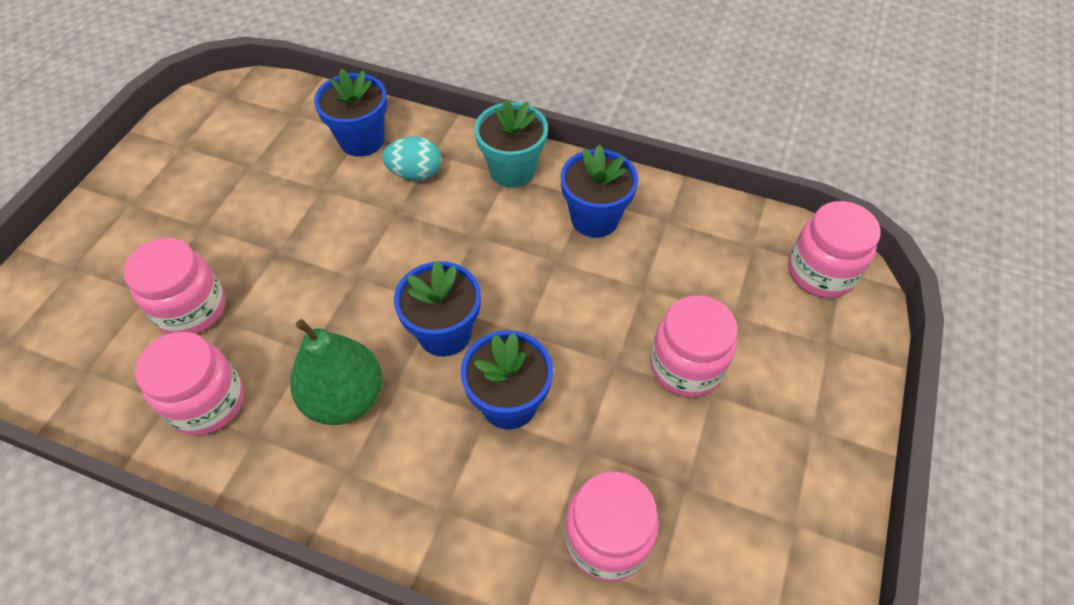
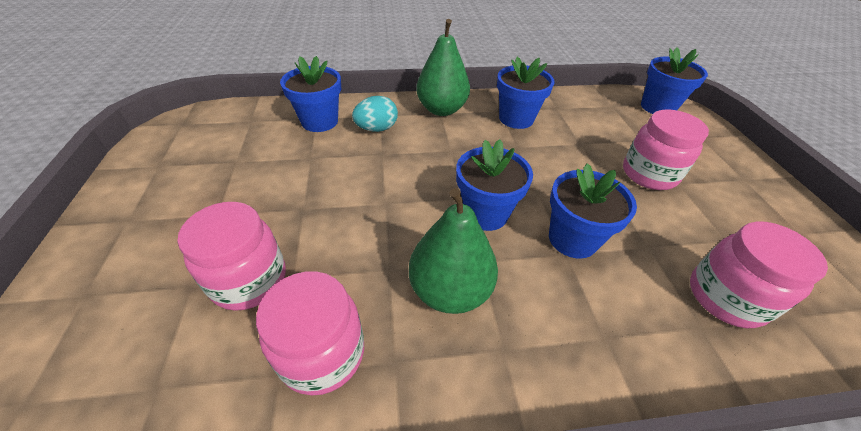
camera: 30 degrees left, 10 degrees down
turquoise flower pot [474,99,548,188] -> green pear [416,19,470,116]
pink jar [789,201,881,298] -> blue flower pot [641,47,708,114]

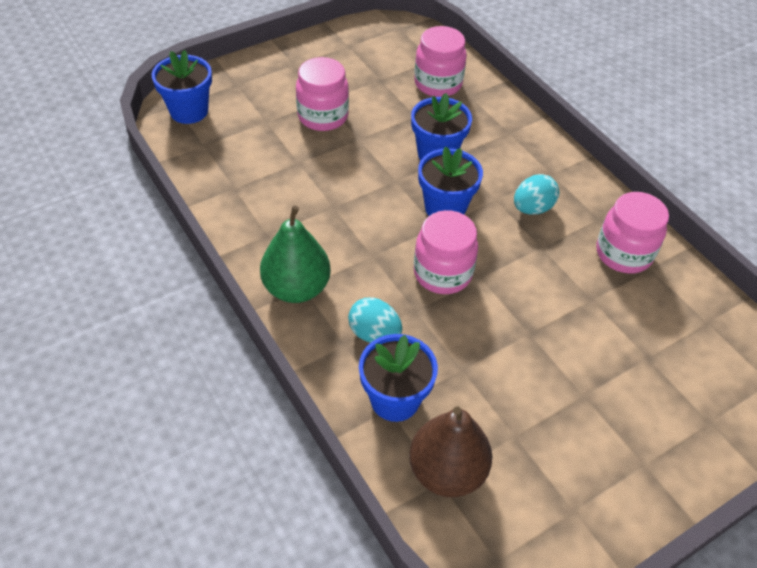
camera: 115 degrees left, 5 degrees up
pink jar [177,202,286,311] -> pink jar moved to [414,210,478,294]
green pear [409,188,498,314] -> turquoise egg [514,174,559,215]
blue flower pot [497,57,555,129] -> none
none -> brown pear [409,406,492,498]

